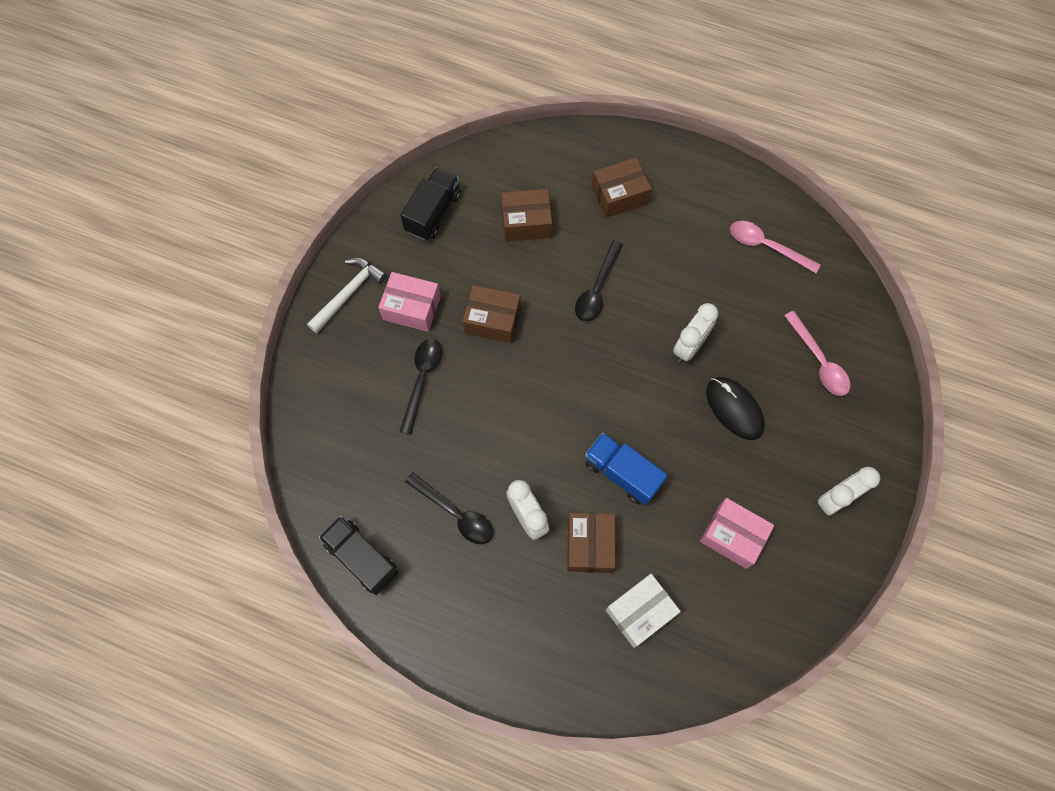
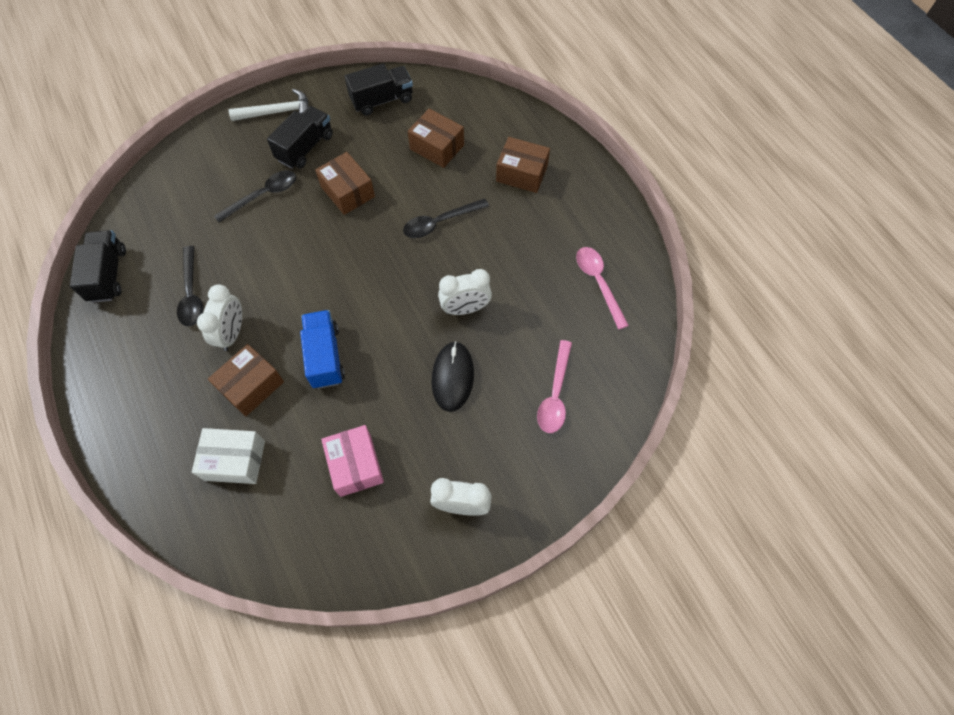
camera: 40 degrees right, 5 degrees down
pink box [378,272,441,332] -> black truck [267,106,333,169]

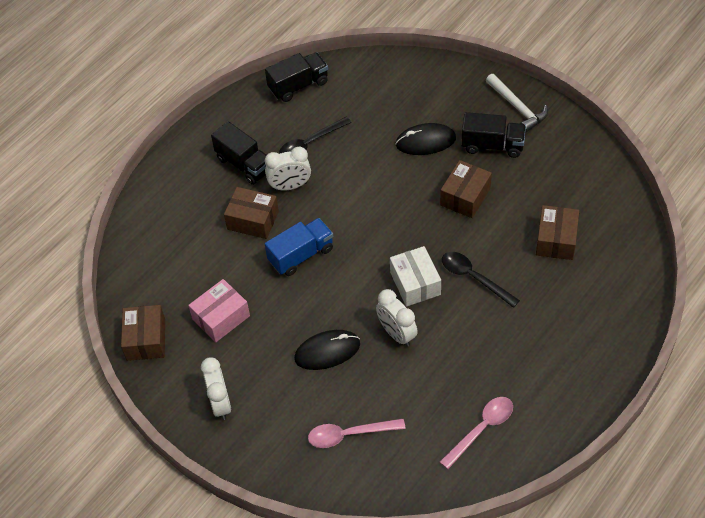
camera: 70 degrees right, 10 degrees down
white box [192,428,265,484] -> white box moved to [390,246,441,307]
black spoon [214,171,296,223] -> black mouse [395,123,456,155]
black truck [345,63,413,116] -> black truck moved to [211,121,266,185]
brown box [496,137,550,193] -> brown box moved to [121,305,165,361]

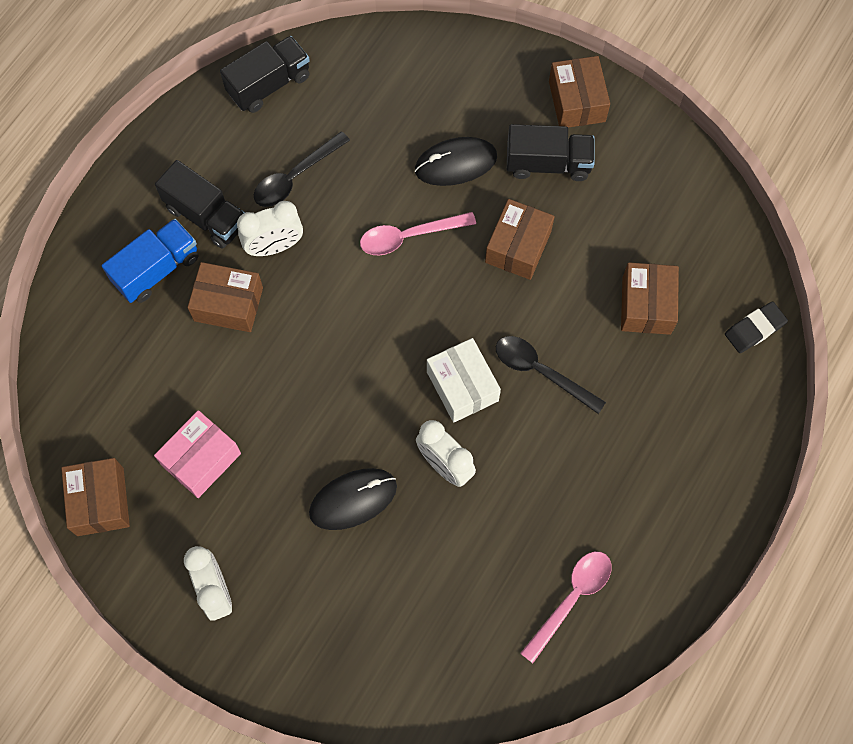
camera: 10 degrees left, 15 degrees up
blue truck [265,218,333,276] -> blue truck moved to [102,219,198,303]
pink spoon [308,418,405,448] -> pink spoon moved to [360,212,476,255]
white hammer [486,74,548,133] -> brown box [549,56,610,128]
none -> black eraser [725,301,788,353]

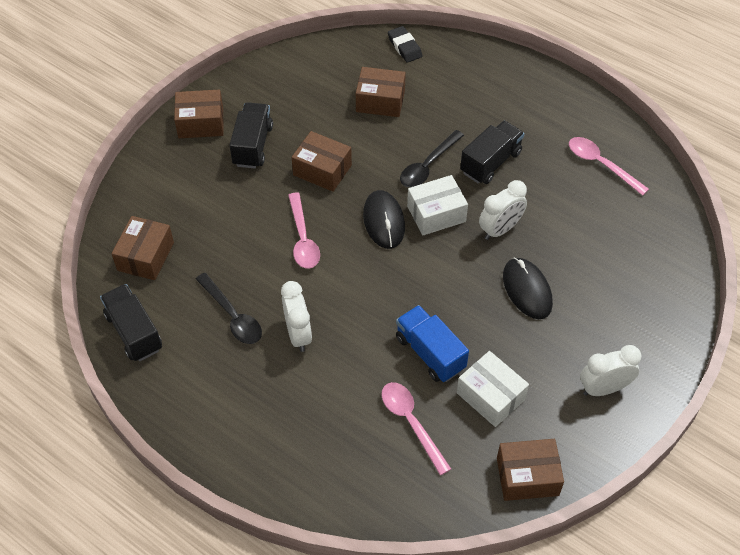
camera: 85 degrees left, 15 degrees down
blue truck [102,219,198,303] -> blue truck moved to [396,305,469,382]
pink box [154,410,241,498] -> white box [457,351,529,427]
black truck [155,160,245,249] -> black truck moved to [460,120,524,184]
brown box [187,262,263,332] -> brown box moved to [111,216,174,280]
black mouse [415,137,497,186] -> black mouse moved to [363,190,405,249]
none -> pink spoon [381,382,451,475]

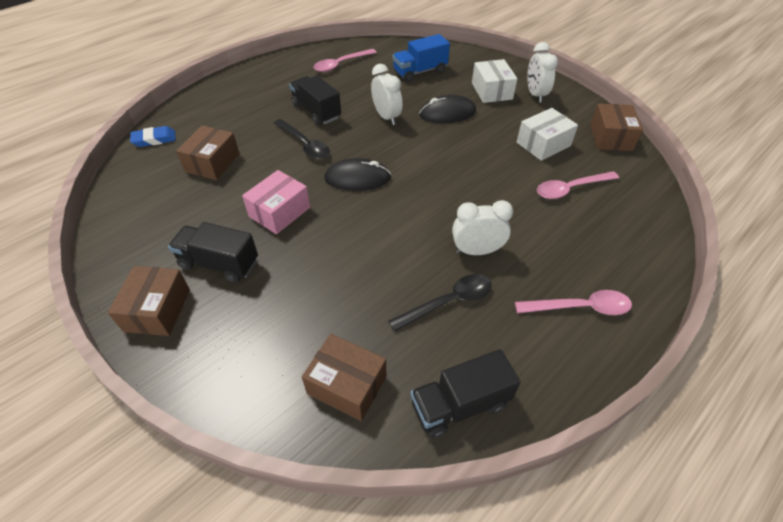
camera: 80 degrees left, 5 degrees down
pink spoon [288,193,320,269] -> pink spoon moved to [515,290,632,315]
brown box [292,131,352,192] -> pink box [242,170,310,234]
black eraser [388,26,422,63] -> blue eraser [130,126,176,147]
blue truck [396,305,469,382] -> blue truck moved to [393,34,450,82]
white box [407,175,468,235] -> white box moved to [472,59,517,103]

